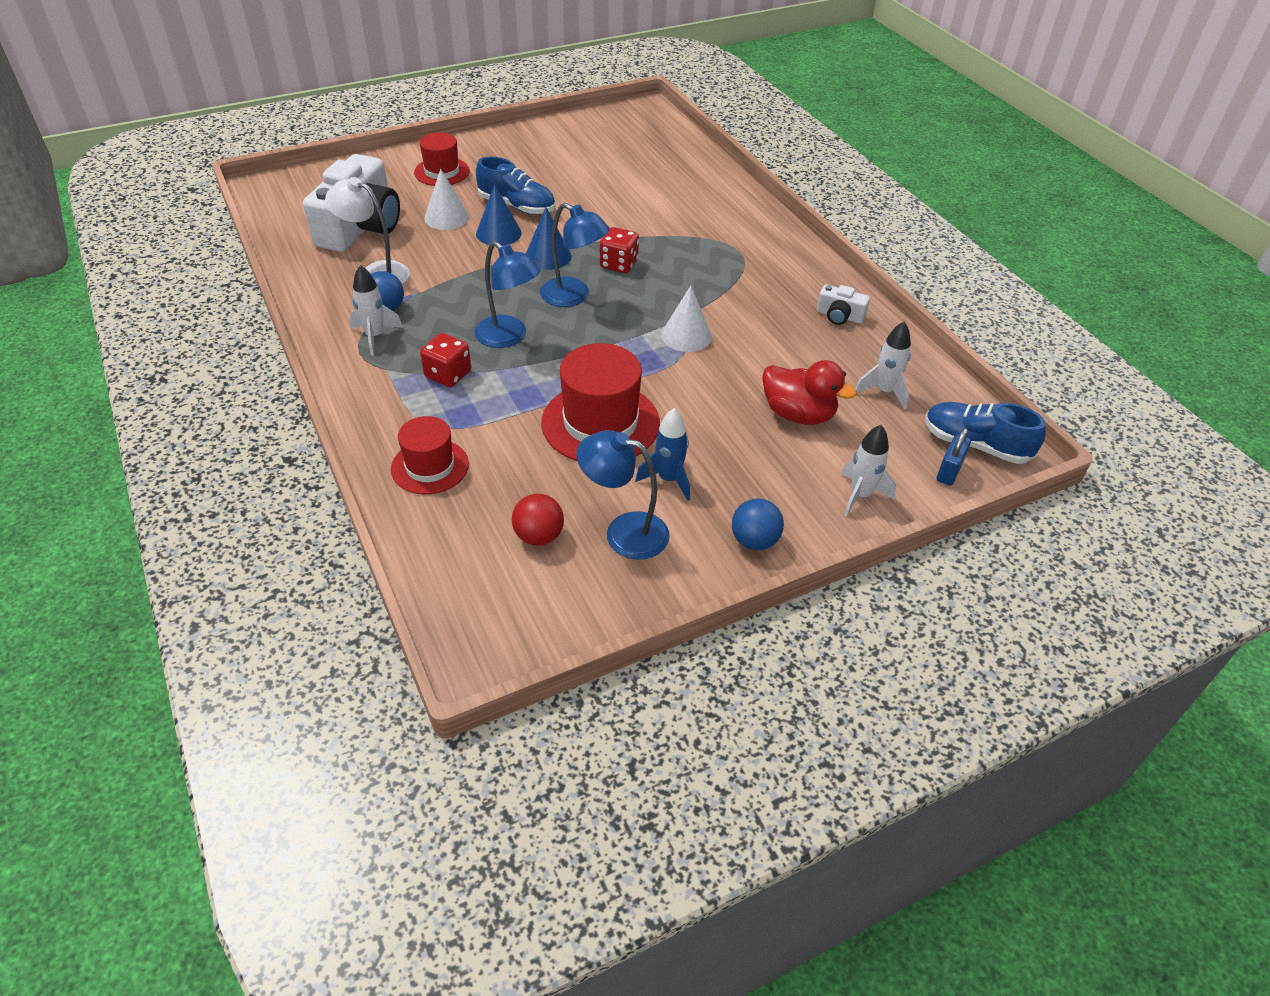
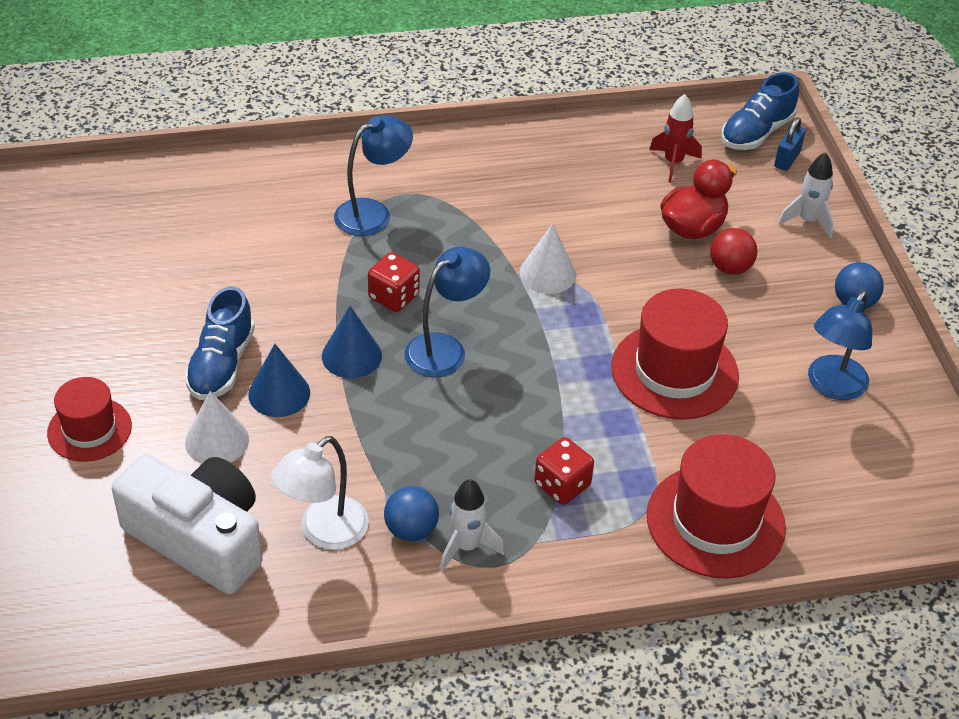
camera: 75 degrees left, 0 degrees up
red hat [391,416,469,495] -> red hat [647,434,786,579], size x1.62
blue lamp [474,241,541,348] -> blue lamp moved to [334,115,413,236]
blue shoe [476,157,555,214] -> blue shoe turned 150 degrees clockwise [185,286,255,400]
red ball [512,494,564,546] -> red ball moved to [710,228,757,275]
blue rocket [635,408,690,501] -> none
white camera [817,285,870,325] -> none
white rocket [855,322,911,410] -> red rocket [649,94,702,182]
blue padlock [936,428,971,486] -> blue padlock turned 75 degrees clockwise [774,118,806,171]

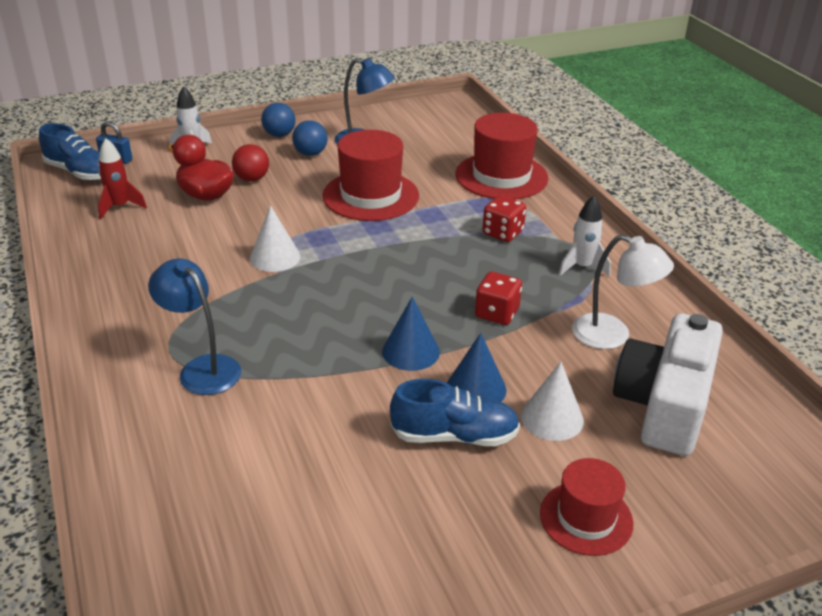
camera: 100 degrees left, 10 degrees down
red dice [368,252,420,312] -> red dice moved to [475,272,522,325]
blue ball [384,486,439,541] -> blue ball moved to [292,120,327,156]
blue lamp [404,247,490,377] -> none

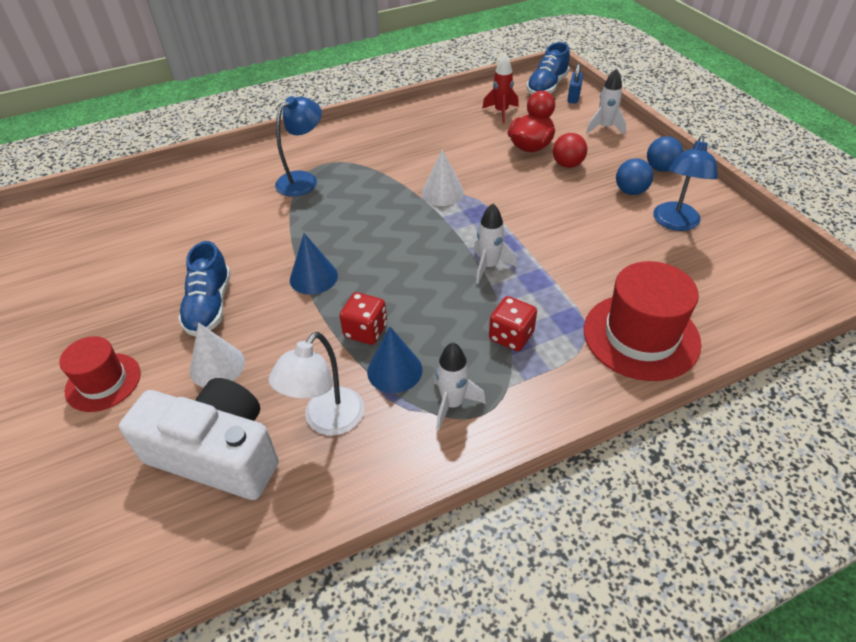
camera: 90 degrees right, 10 degrees up
red hat [323,130,419,221] -> none
blue cone [447,333,506,402] -> blue cone moved to [367,327,422,393]
none -> white rocket [473,203,517,284]

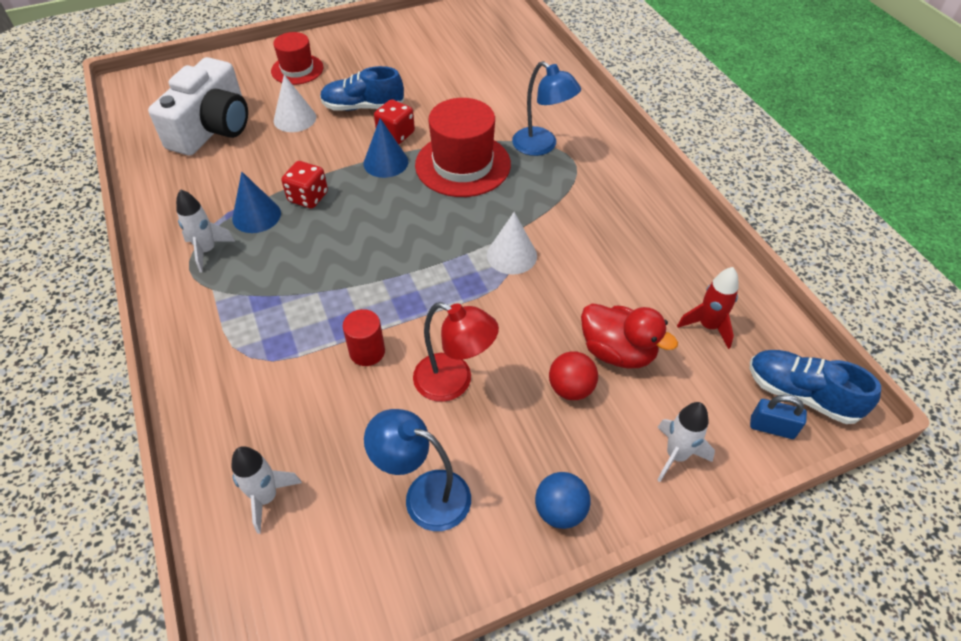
camera: 90 degrees right, 5 degrees up
white lamp [268,332,364,436] -> none
white rocket [473,203,517,284] -> white rocket moved to [231,446,302,534]
red dice [489,296,537,351] -> red dice moved to [374,99,415,144]
red hat [584,261,702,381] -> red hat moved to [415,98,511,197]
blue ball [616,158,653,195] -> none
none -> red cylinder [343,309,385,366]
none -> red lamp [413,302,499,402]

